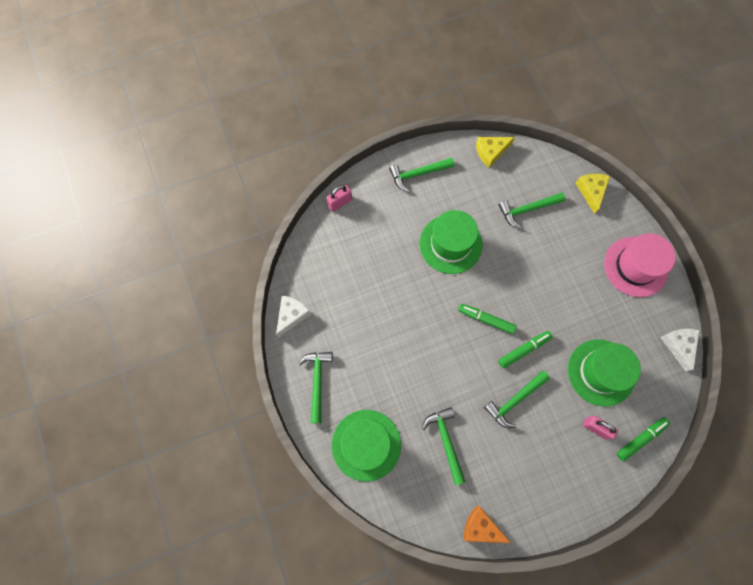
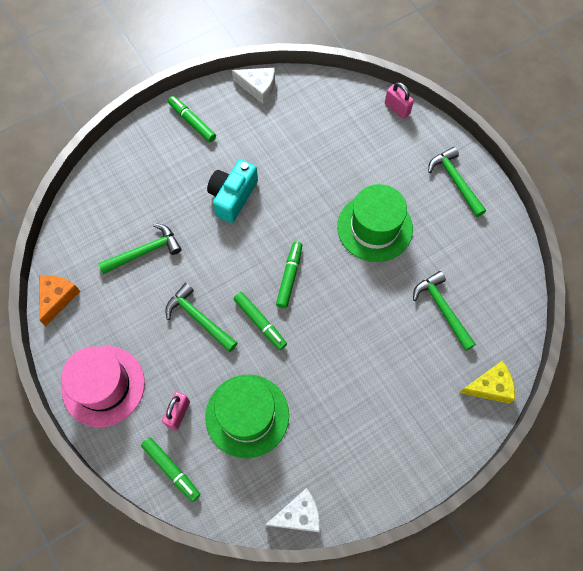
camera: 80 degrees right, 5 degrees down
green hammer [298,352,333,423] -> green marker [168,96,216,142]
green hat [332,410,401,482] -> none
yellow cheese [476,137,515,168] -> none
pink hat [604,233,676,297] -> pink hat moved to [61,346,145,427]
none -> turquoise camera [207,159,258,223]

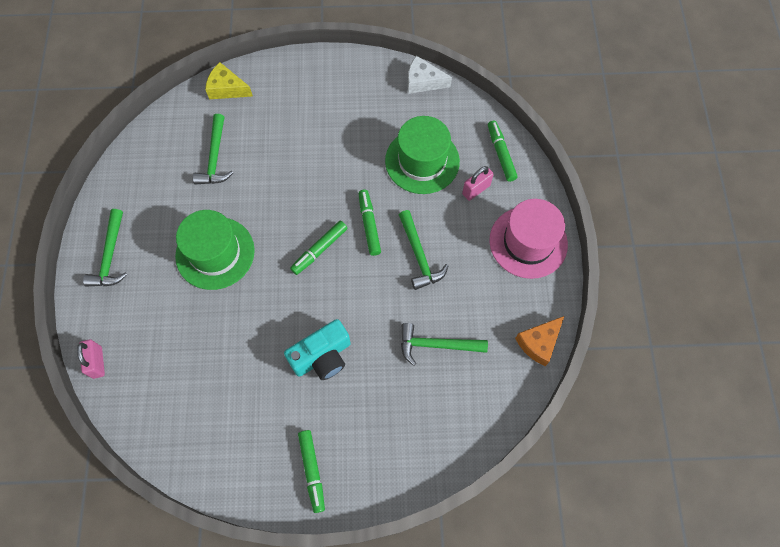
camera: 150 degrees left, 0 degrees up
white cheese [232,68,275,104] -> none

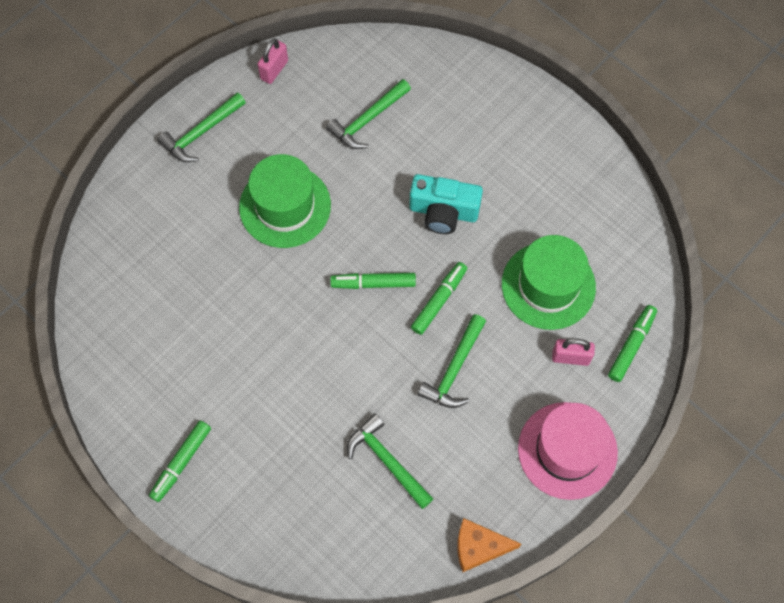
camera: 45 degrees right, 0 degrees up
pink padlock [77,339,105,379] -> pink padlock moved to [258,39,288,84]
yellow cheese [205,62,253,99] -> none
turquoise camera [284,319,351,380] -> turquoise camera moved to [409,174,483,234]
white cheese [408,56,452,94] -> none

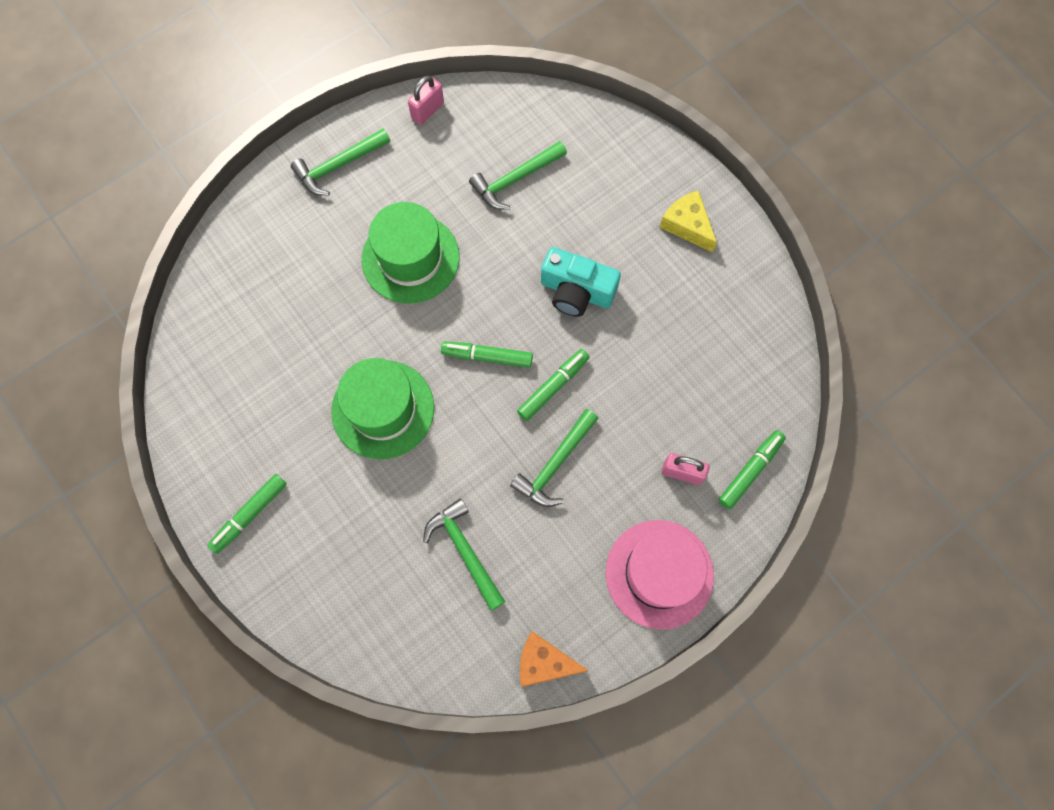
camera: 10 degrees right, 5 degrees up
green hat [502,235,596,330] -> green hat moved to [331,358,434,459]
none -> yellow cheese [659,190,717,253]

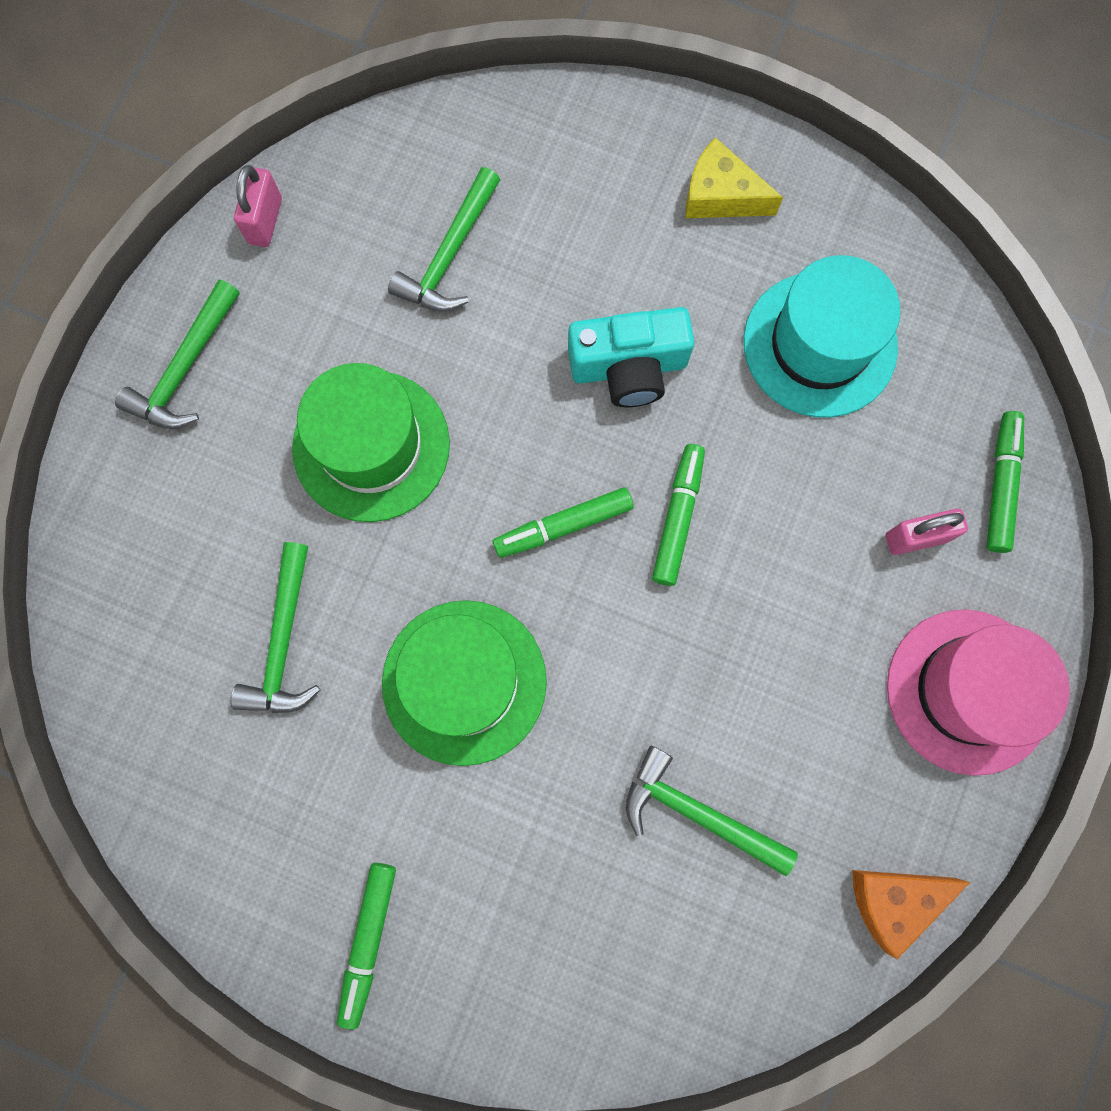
camera: 30 degrees left, 5 degrees up
green hammer [510,409,599,507] -> green hammer moved to [231,542,320,713]
none -> turquoise hat [744,255,900,418]

